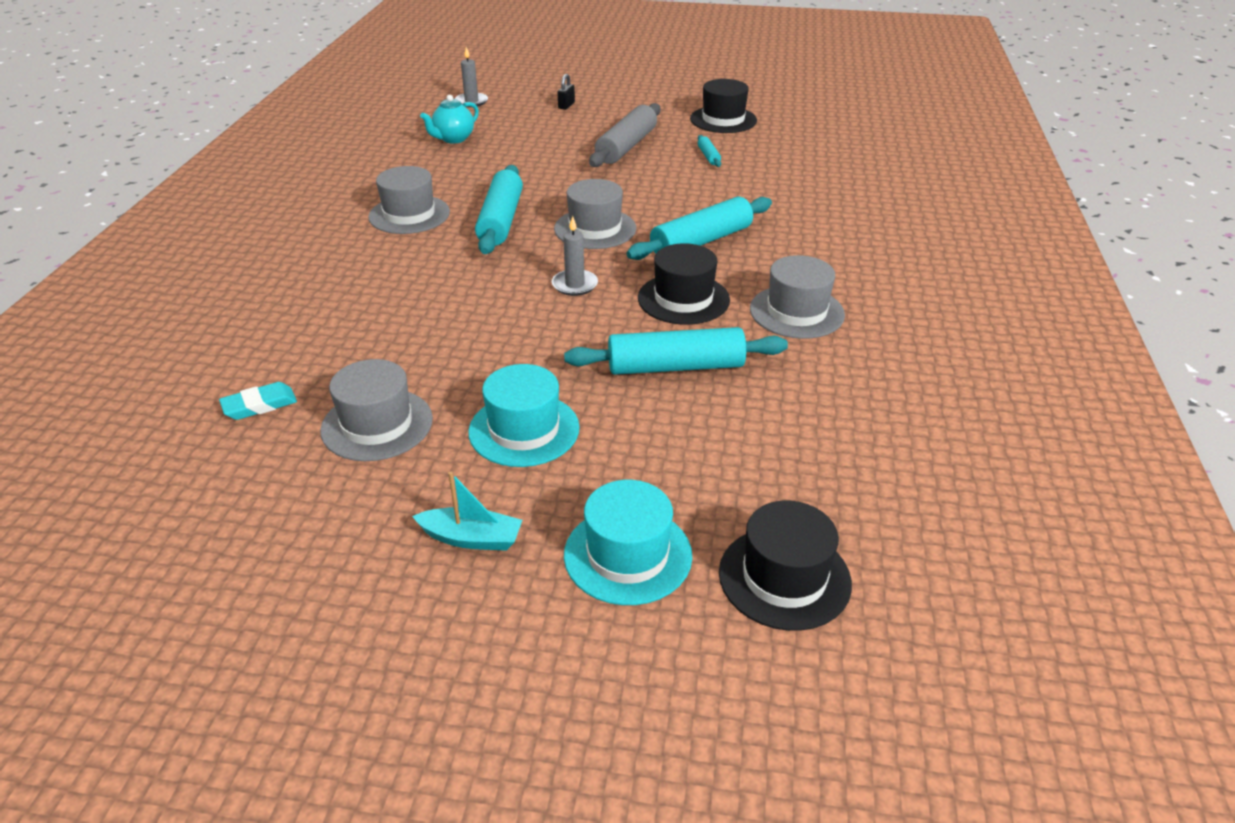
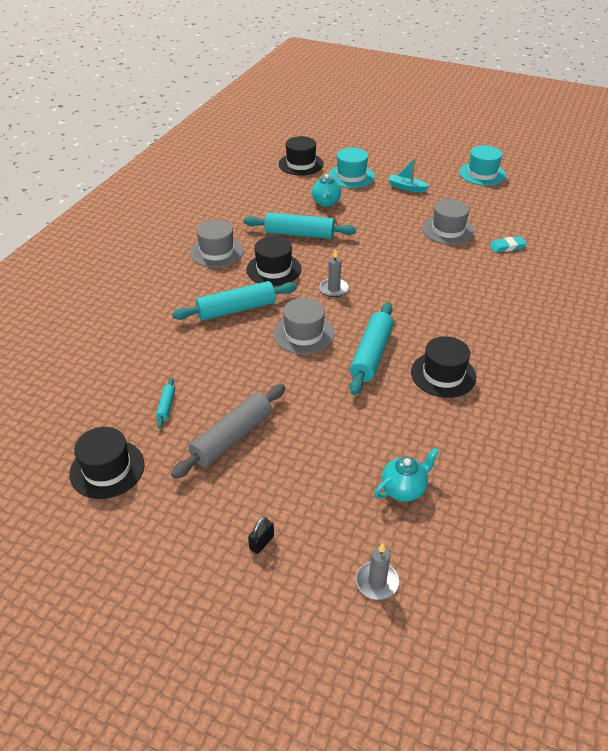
camera: 165 degrees left, 5 degrees up
grey hat [368,166,450,234] -> black hat [411,336,476,398]
turquoise hat [468,364,580,467] -> turquoise hat moved to [459,145,506,186]
none -> turquoise teapot [312,174,341,207]

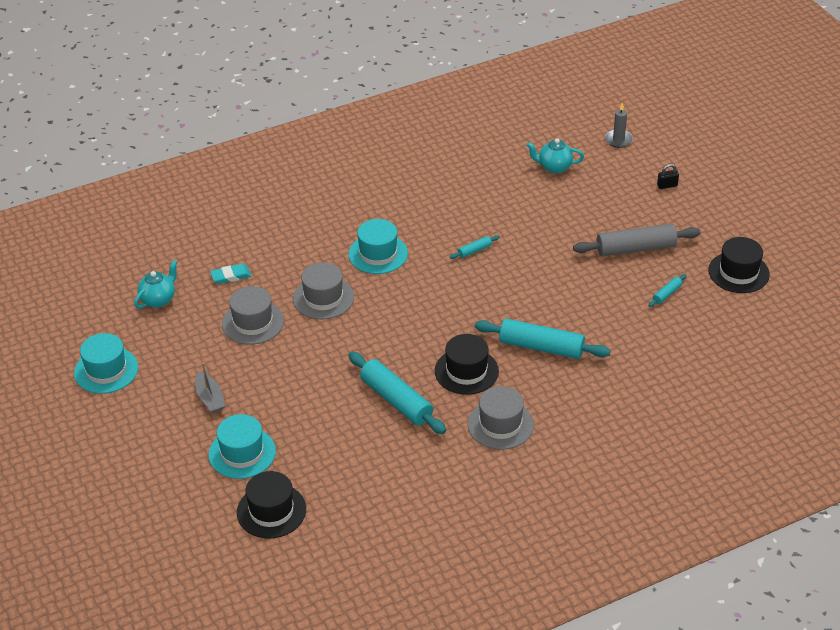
camera: 140 degrees left, 0 degrees up
grey hat [273,298,335,355] -> grey hat moved to [293,262,354,319]
turquoise teapot [312,174,341,207] -> turquoise teapot moved to [134,260,177,309]
grey candle [320,249,349,297] -> none
turquoise rolling pin [350,303,394,395] -> turquoise rolling pin [450,235,500,259], size x0.45
turquoise boat [388,158,429,192] -> grey boat [195,363,225,413]
black hat [411,336,476,398] -> none
turquoise eraser [489,236,527,253] -> turquoise eraser turned 45 degrees counterclockwise [210,264,251,284]
none -> turquoise hat [348,219,408,274]

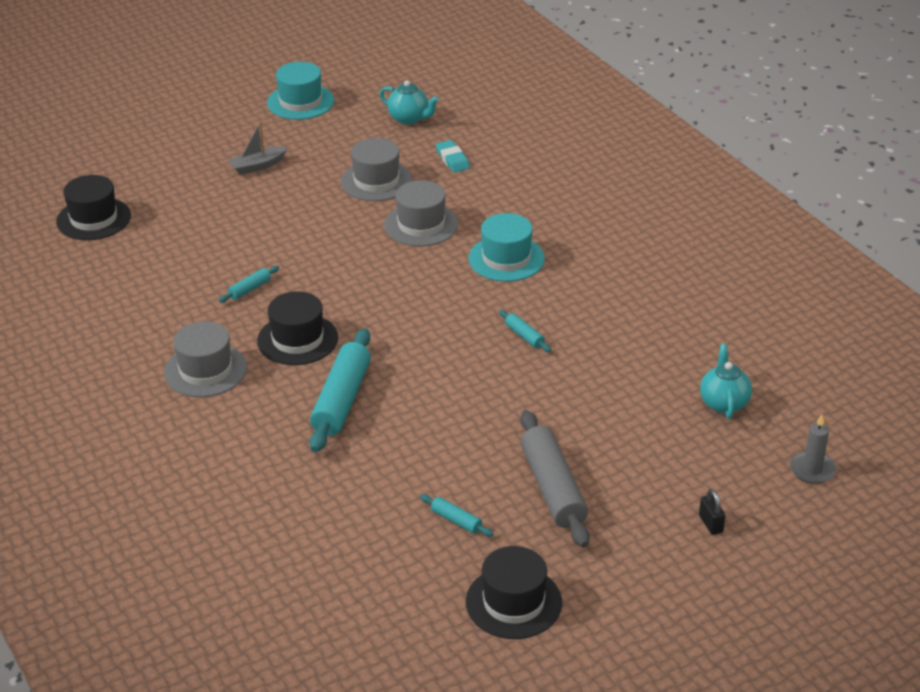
camera: 85 degrees right, 5 degrees down
turquoise hat [208,414,276,479] -> none
turquoise rolling pin [348,352,446,434] -> turquoise rolling pin [219,266,279,302], size x0.45

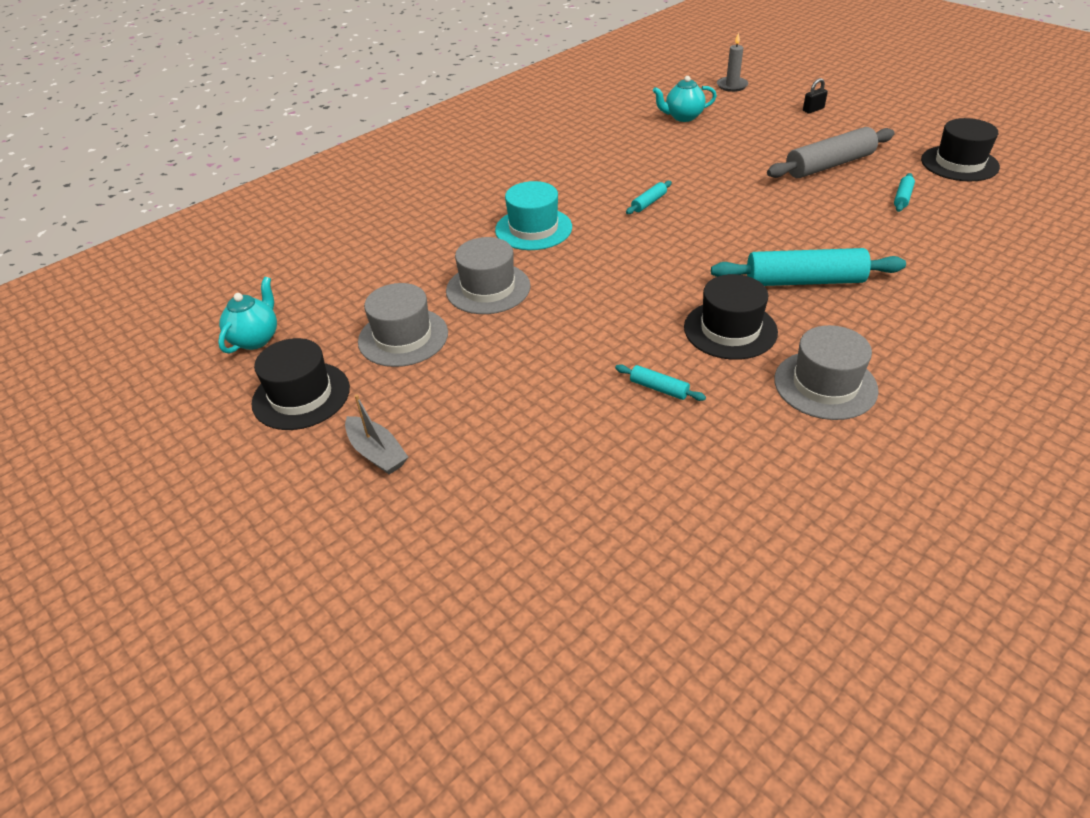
camera: 100 degrees left, 5 degrees up
black hat [56,175,131,240] -> black hat moved to [251,338,350,430]
turquoise hat [267,62,334,120] -> none
turquoise eraser [436,140,470,172] -> none

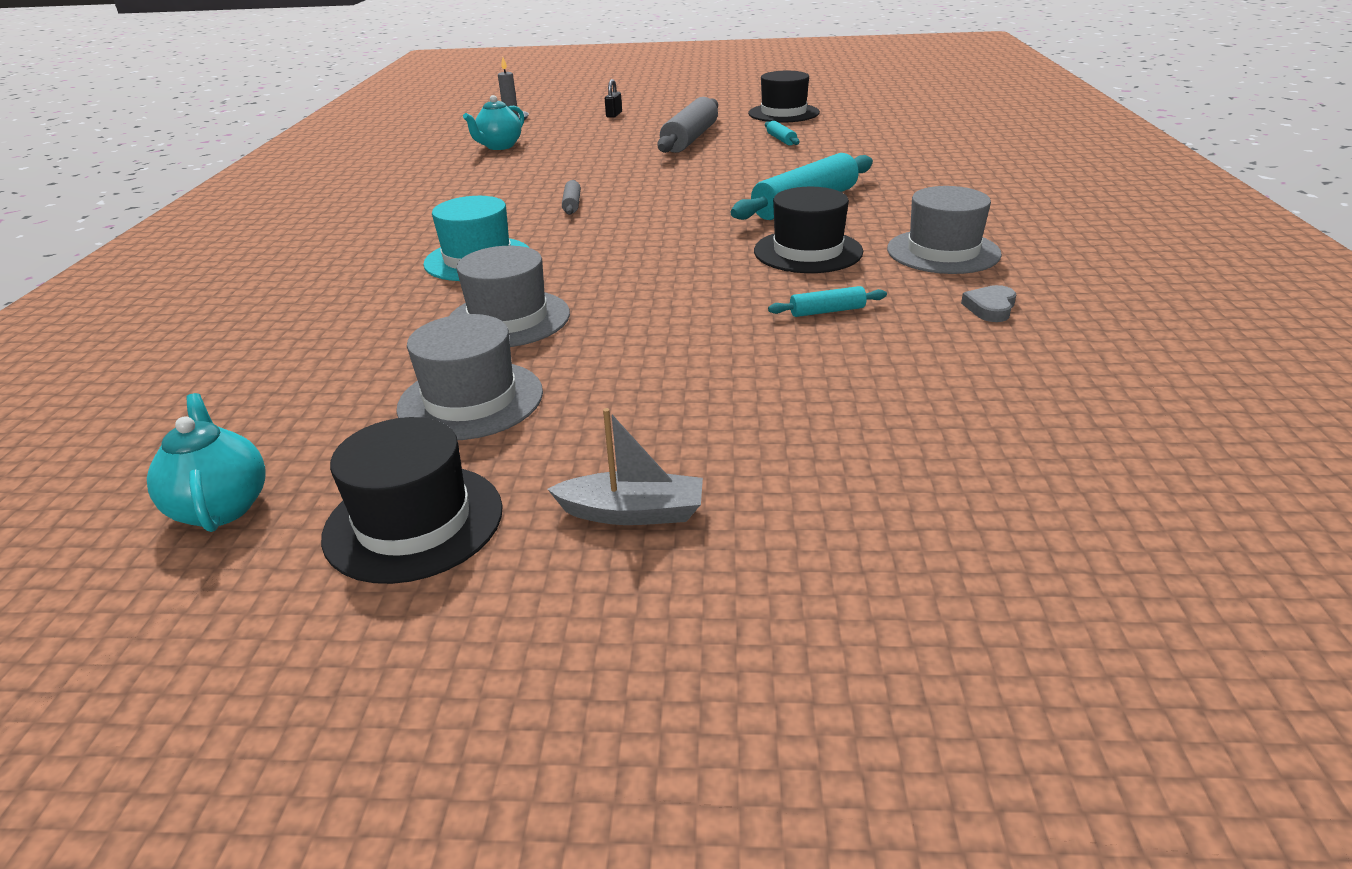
camera: 45 degrees left, 10 degrees down
turquoise rolling pin [626,181,672,214] -> grey rolling pin [562,180,581,215]
none -> grey heart [961,285,1016,322]

